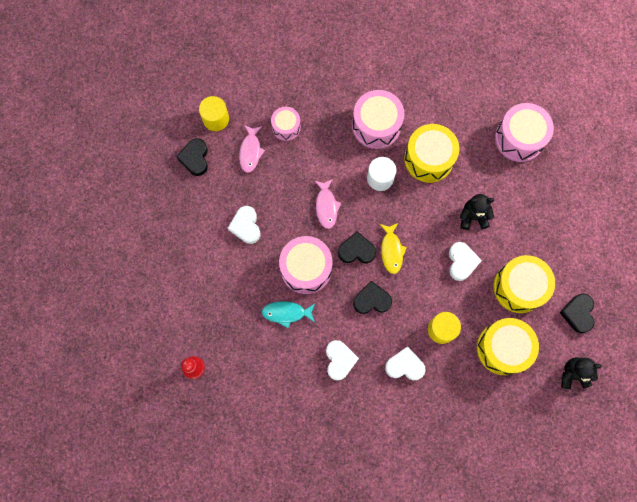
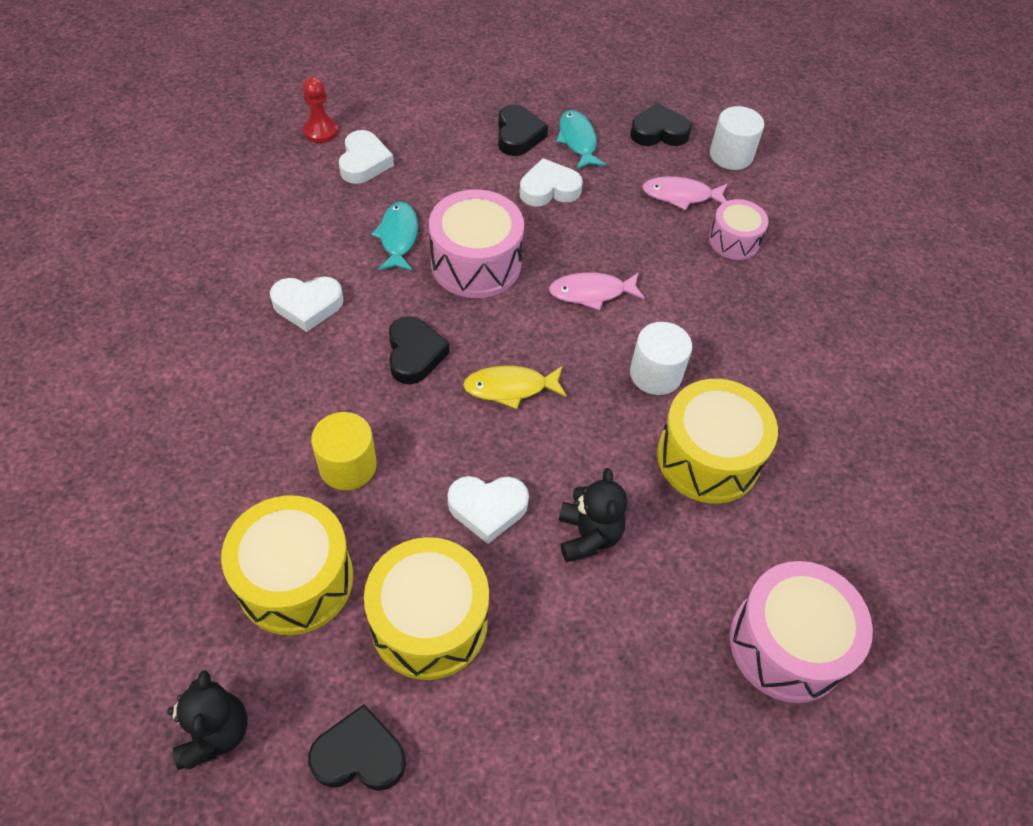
camera: 85 degrees right, 20 degrees down
yellow cylinder [199,96,229,131] -> white cylinder [710,106,764,170]
black heart [338,231,376,263] -> black heart moved to [498,104,548,156]
pink drum [352,90,405,149] -> none
white heart [385,346,426,381] -> white heart moved to [339,130,394,184]
none -> turquoise fish [556,110,606,169]

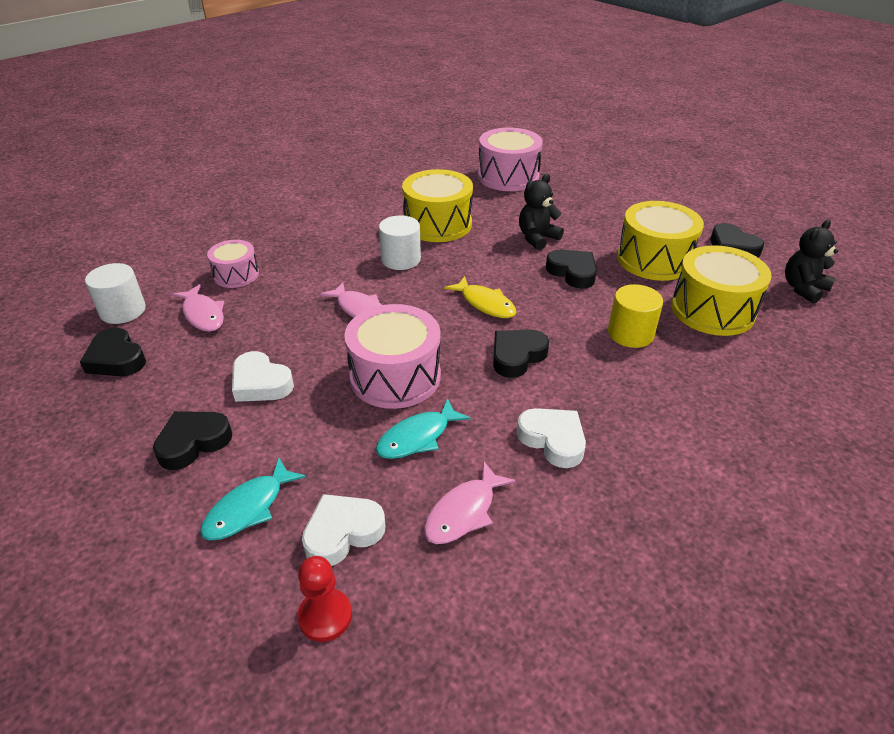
camera: 125 degrees left, 15 degrees down
white heart [448,476,529,544] -> black heart [546,249,597,289]
turquoise fish [556,110,606,169] -> turquoise fish moved to [200,458,306,541]
none -> pink fish [424,462,515,544]

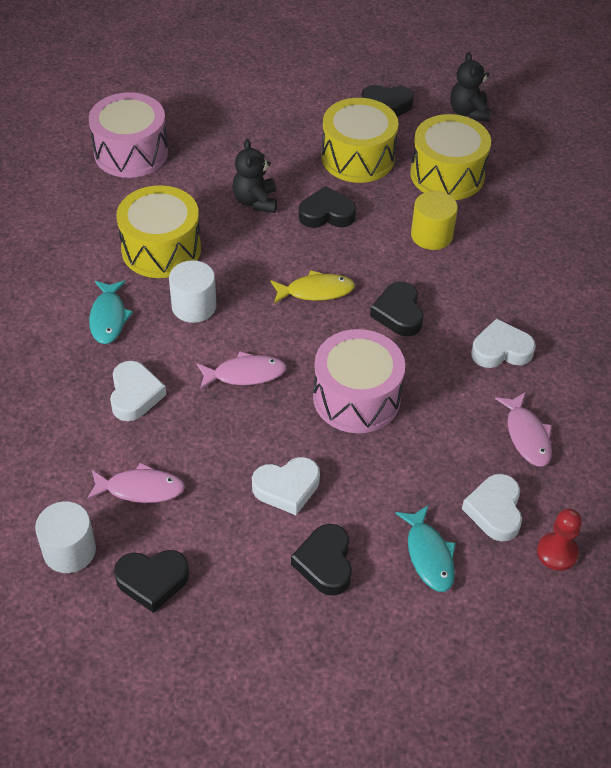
camera: 55 degrees left, 10 degrees up
pink drum [207,240,259,288] -> none
turquoise fish [376,398,471,459] -> turquoise fish moved to [89,280,133,344]
none -> white heart [110,361,166,421]

